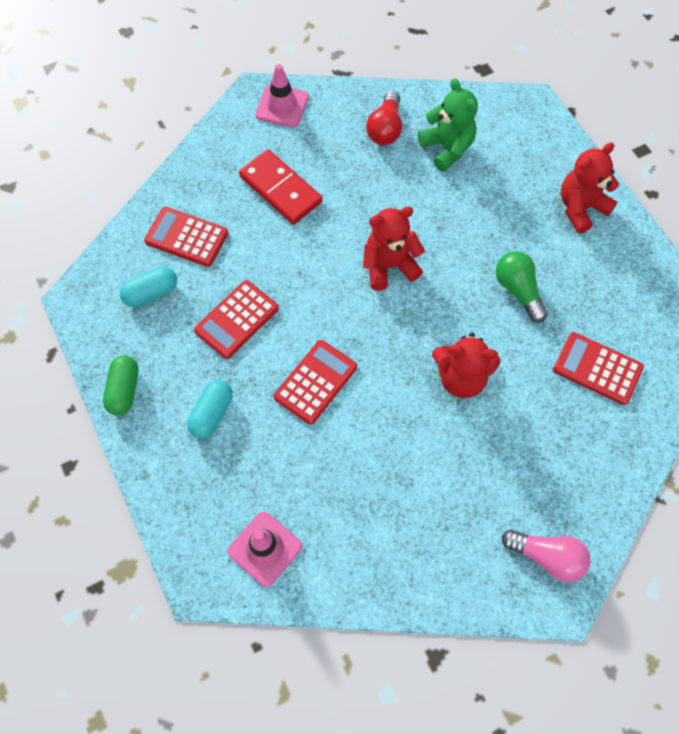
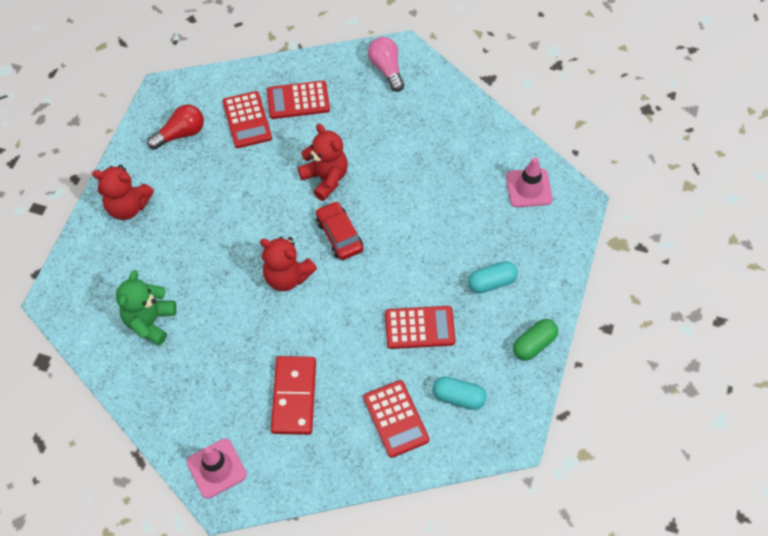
camera: 135 degrees left, 5 degrees down
red calculator [274,340,357,425] -> red calculator moved to [267,81,330,119]
red light bulb [366,91,402,145] -> red light bulb moved to [147,105,204,150]
green light bulb [496,251,548,323] -> none
none -> red car [316,201,363,260]

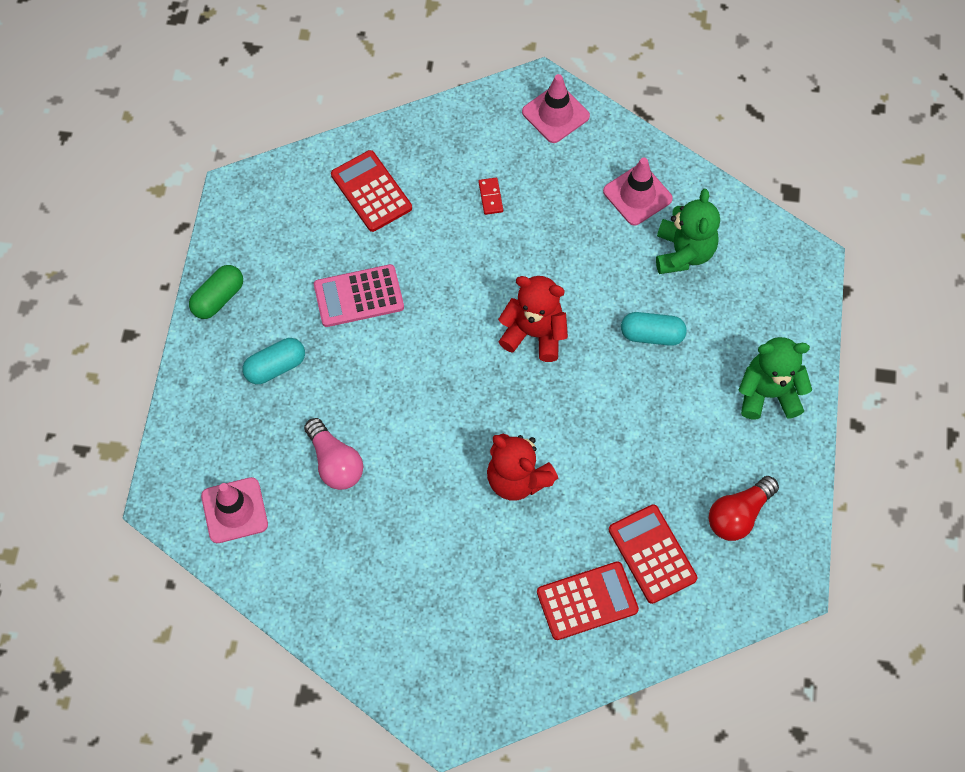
camera: 170 degrees right, 5 degrees up
red teddy bear [92,165,154,220] -> green teddy bear [739,337,812,420]
red domino [271,356,316,435] -> red domino [479,178,503,215], size x0.42
red car [316,201,363,260] -> none
pink light bulb [368,37,404,92] -> pink light bulb moved to [304,418,363,490]
red calculator [385,306,456,349] -> pink calculator [314,264,404,327]
turquoise capsule [432,376,487,410] -> turquoise capsule moved to [621,312,687,346]
none -> pink traffic cone [603,158,673,225]

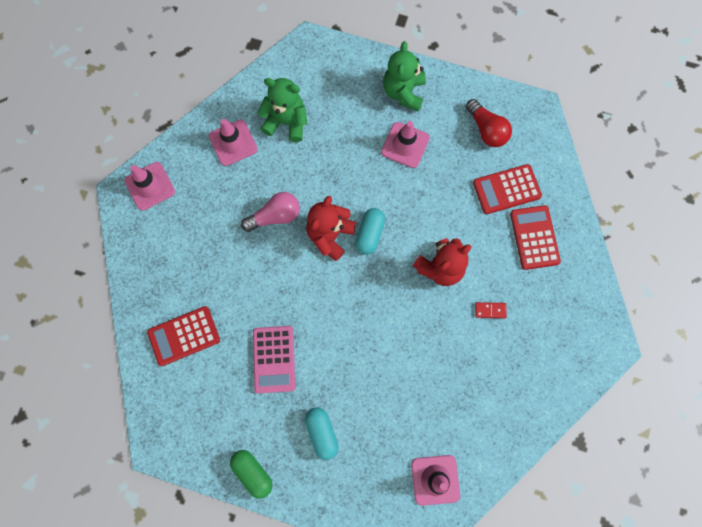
camera: 80 degrees left, 10 degrees up
pink light bulb [304,418,363,490] -> pink light bulb moved to [241,192,300,232]
red domino [479,178,503,215] -> red domino moved to [475,302,507,318]
turquoise capsule [621,312,687,346] -> turquoise capsule moved to [355,208,385,255]
none -> pink traffic cone [381,121,430,168]

